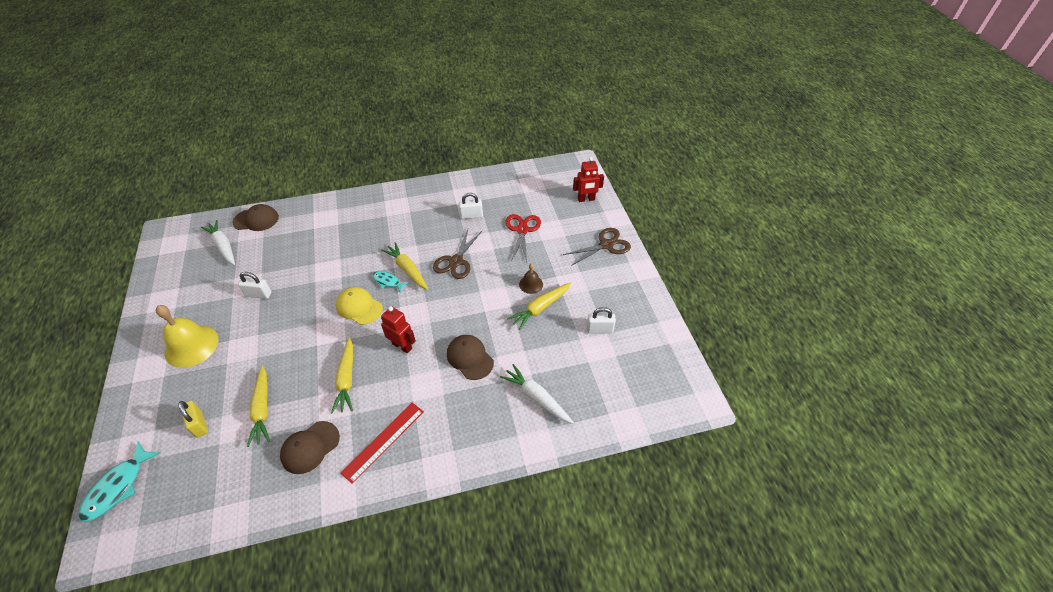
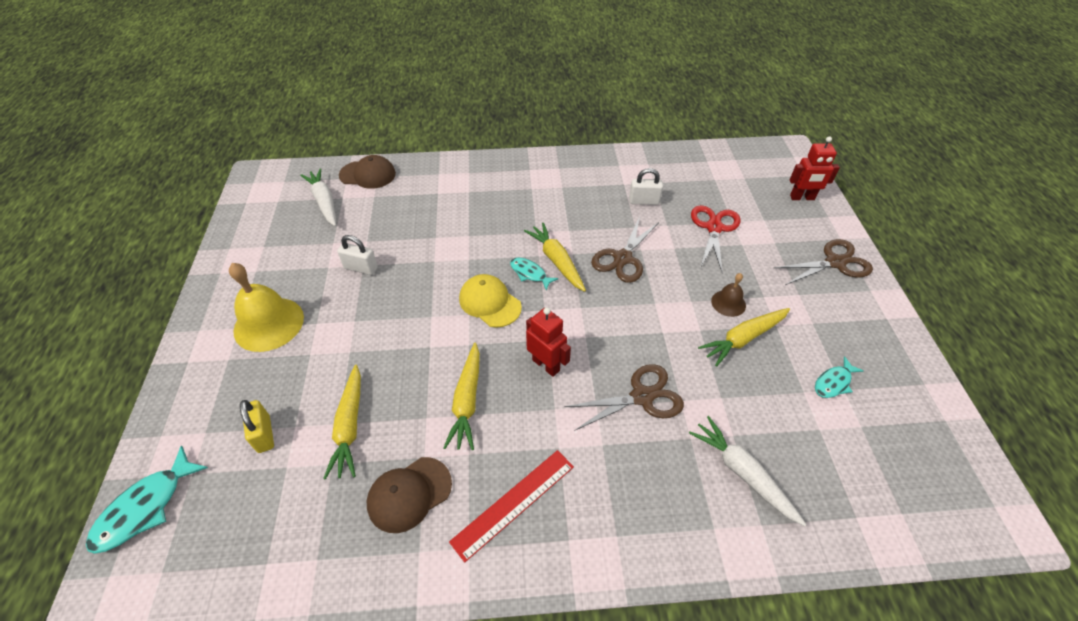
camera: 10 degrees right, 0 degrees up
brown cap [447,335,494,380] -> brown scissors [564,364,684,431]
white padlock [587,307,616,333] -> turquoise fish [815,356,864,398]

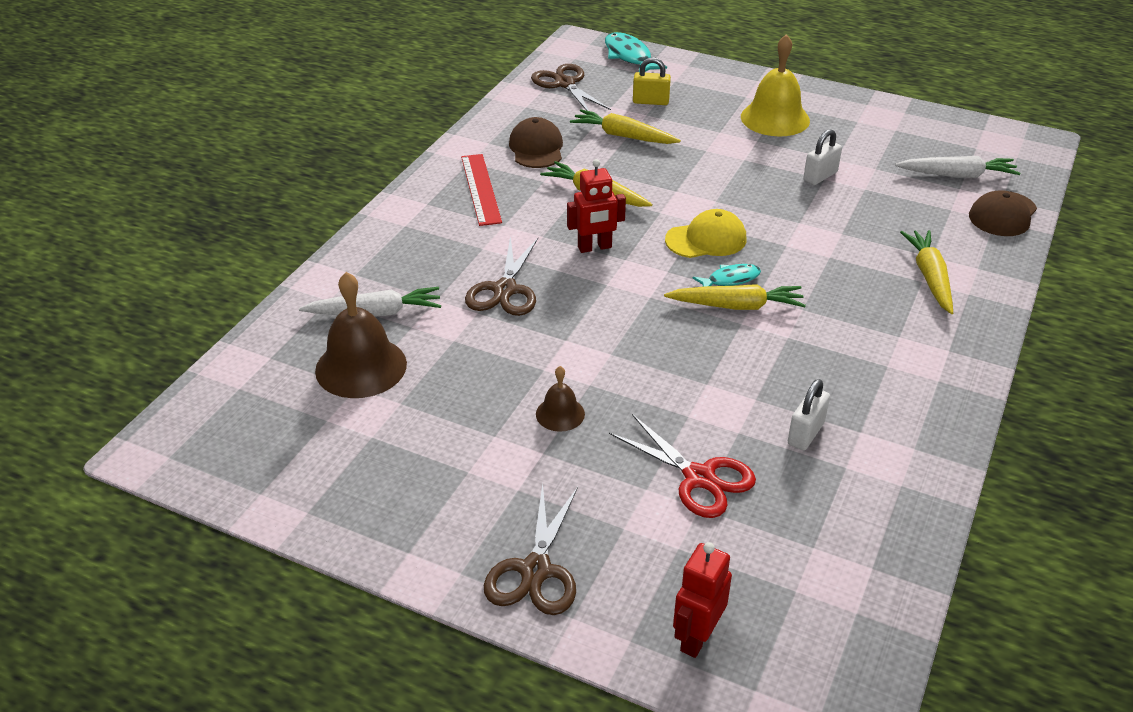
camera: 120 degrees right, 10 degrees down
brown scissors [591,217,659,283] -> brown scissors moved to [531,64,611,111]
yellow carrot [698,308,790,367] -> yellow carrot moved to [900,230,953,314]
turquoise fish [815,356,864,398] -> none
none -> brown bell [315,272,407,398]

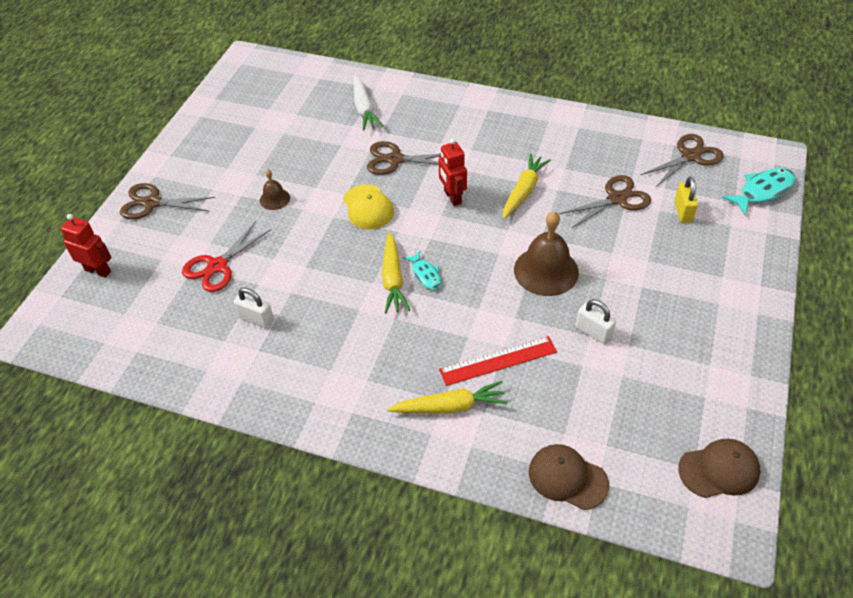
camera: 85 degrees right, 10 degrees up
brown bell [315,272,407,398] -> brown bell moved to [514,211,579,296]
red ruler [461,154,502,226] -> red ruler moved to [439,336,557,386]
brown cap [509,117,563,168] -> brown cap moved to [678,438,761,498]
yellow carrot [570,109,681,144] -> brown scissors [559,175,651,229]
yellow cap [665,209,746,258] -> yellow cap moved to [343,184,394,229]
yellow bell [741,34,810,136] -> none
white carrot [895,156,1020,178] -> none

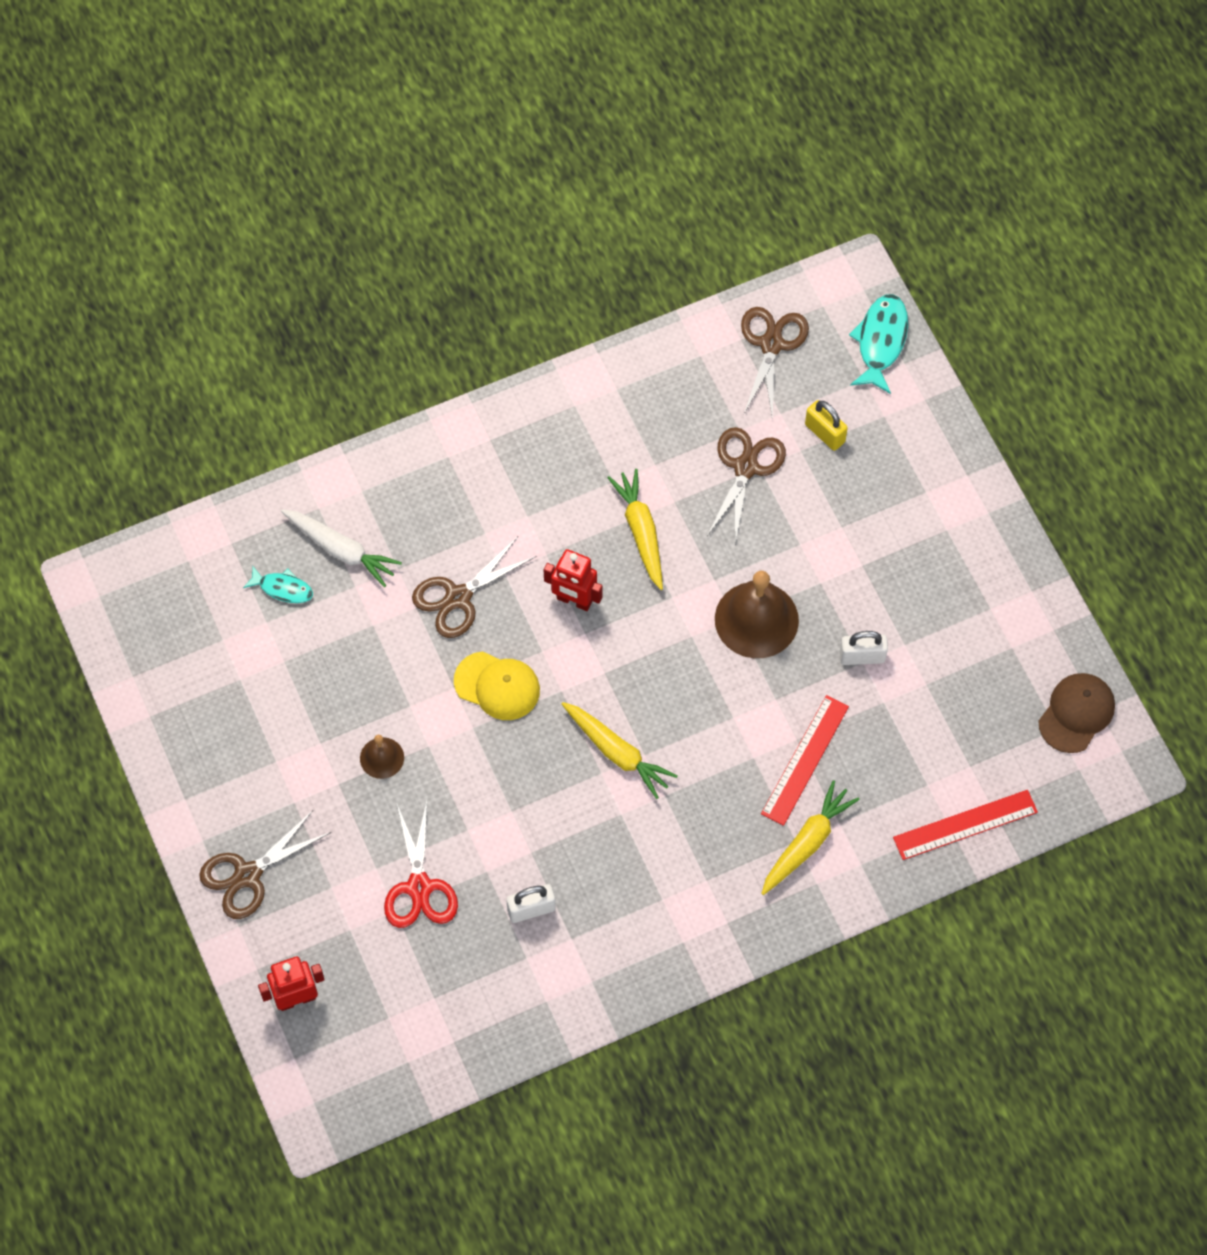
camera: 45 degrees left, 15 degrees up
turquoise fish [403,250,441,290] -> turquoise fish moved to [243,566,313,603]
brown cap [529,444,609,510] -> red ruler [893,790,1038,860]

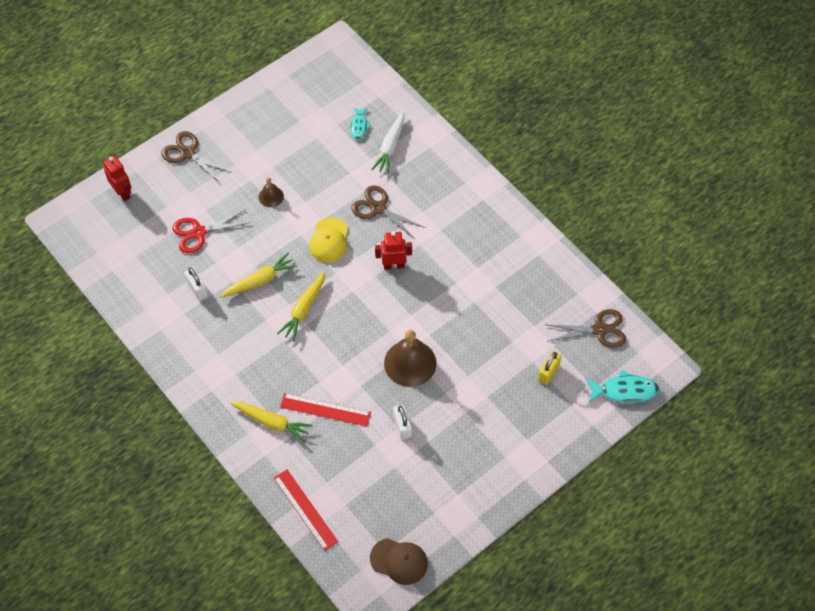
camera: 75 degrees right, 5 degrees down
red robot [544,549,602,611] -> red robot turned 75 degrees clockwise [375,231,412,270]
yellow carrot [607,469,663,590] -> yellow carrot moved to [220,253,297,298]
brown scissors [707,427,786,544] -> none

